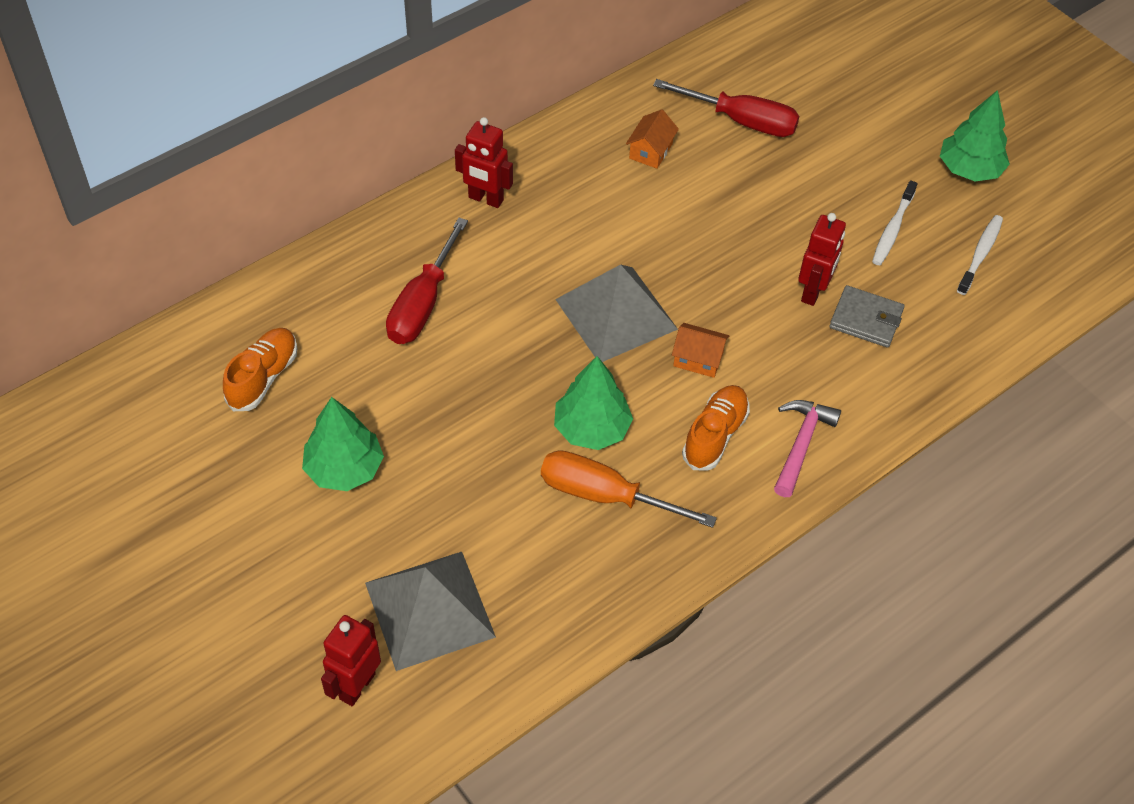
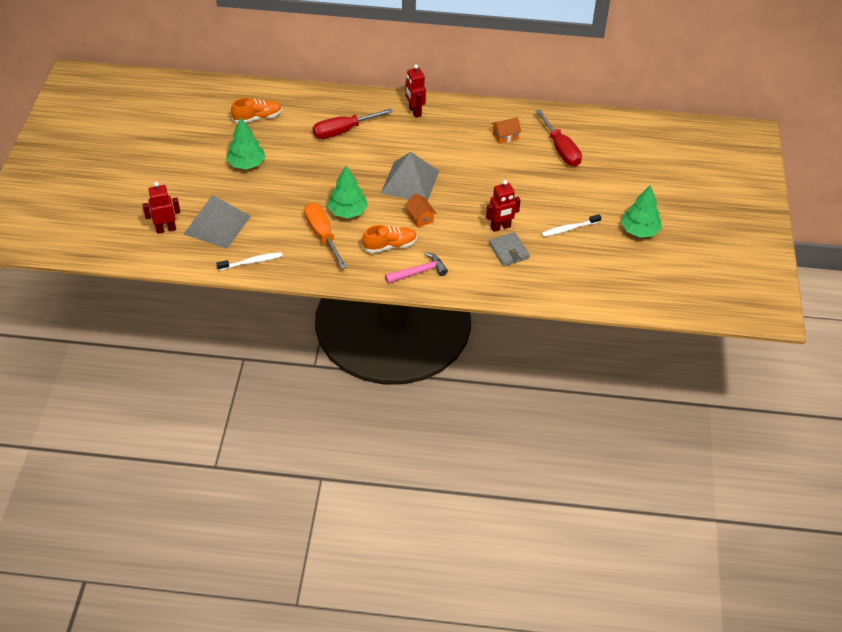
camera: 45 degrees right, 5 degrees down
white toothbrush [957,215,1003,295] -> white toothbrush moved to [216,252,283,271]

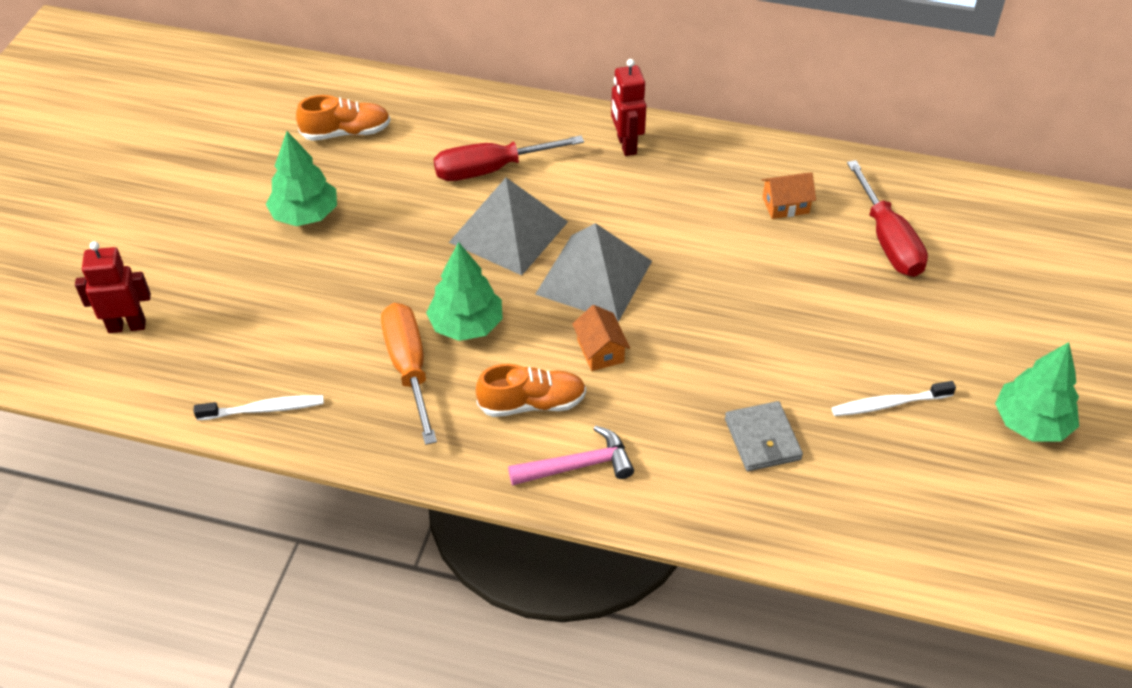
camera: 10 degrees right, 0 degrees up
grey pyramid [184,195,251,249] -> grey pyramid moved to [449,178,568,276]
red robot [486,180,521,232] -> none

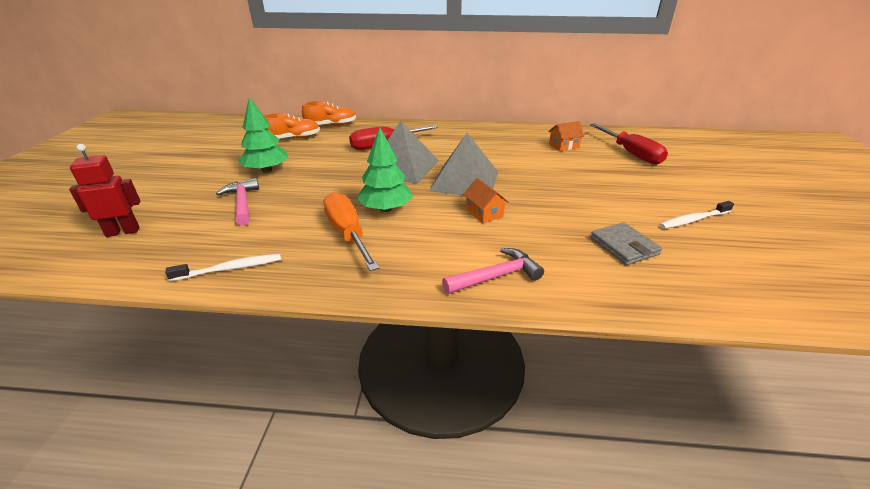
camera: 10 degrees left, 15 degrees down
orange shoe [476,364,586,417] -> orange shoe moved to [302,101,356,125]
red robot [611,59,647,156] -> none
green tree [995,342,1079,442] -> none
none -> pink hammer [216,178,259,226]

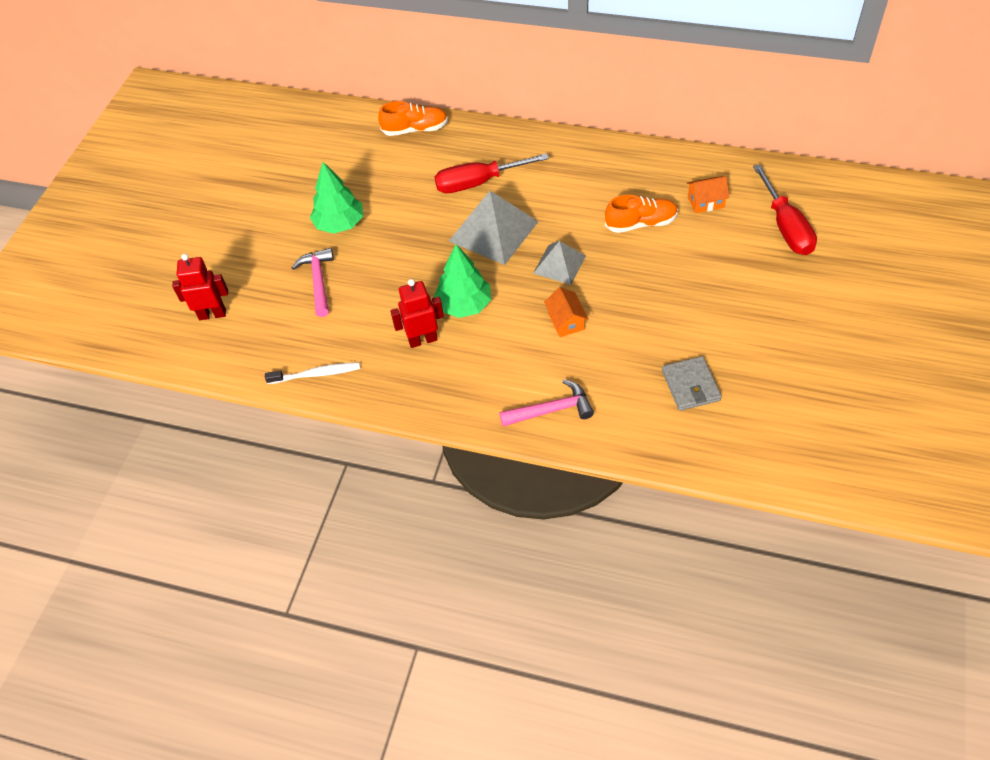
camera: 15 degrees right, 20 degrees up
orange shoe [263,113,320,139] -> orange shoe moved to [605,195,678,233]
orange screwdriver [323,192,379,271] -> red robot [390,279,444,348]
grey pyramid [429,133,498,196] -> grey pyramid [533,241,586,285], size x0.60
white toothbrush [659,201,734,229] -> none

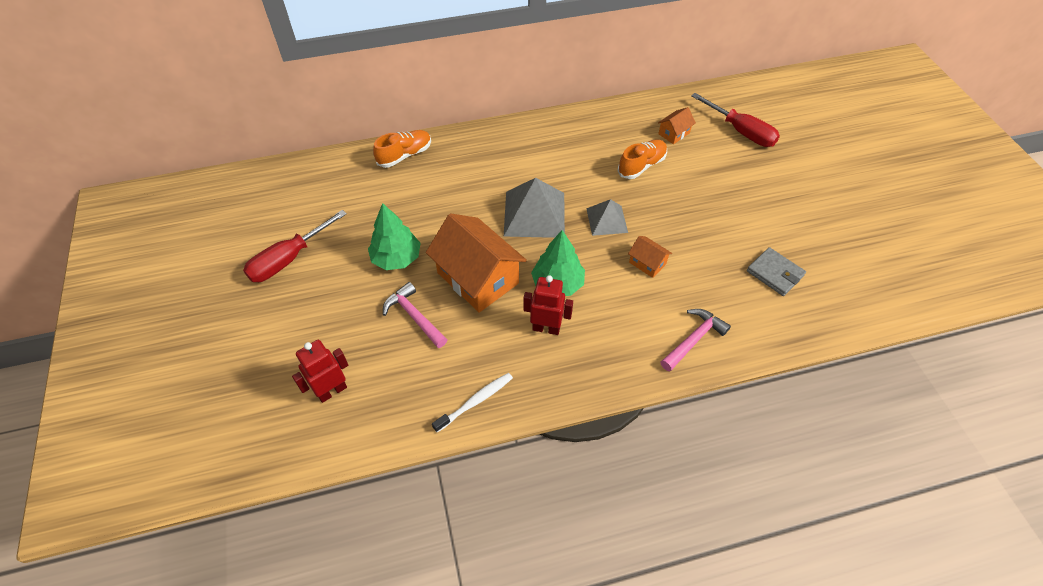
camera: 35 degrees left, 0 degrees up
red robot [390,279,444,348] -> red robot turned 60 degrees clockwise [523,275,573,335]
red screwdriver [435,153,549,193] -> red screwdriver moved to [243,210,347,282]
none -> orange house [426,213,527,313]

